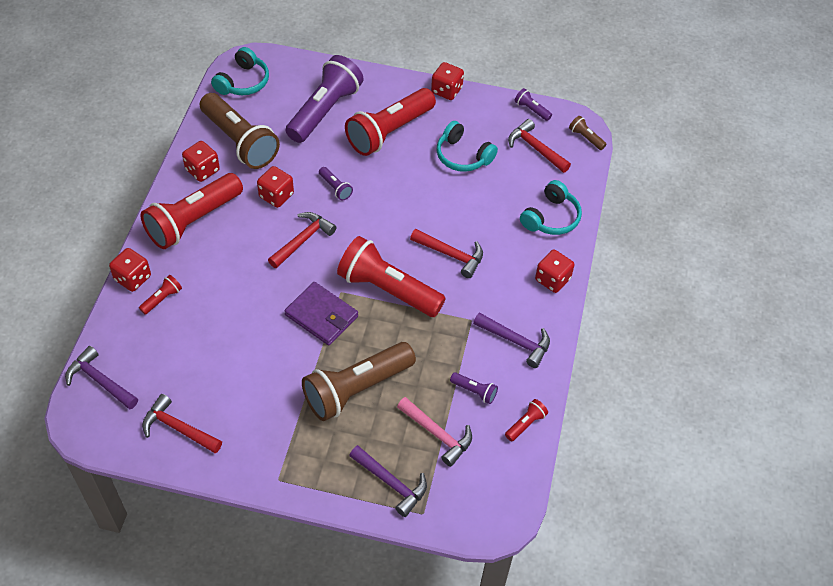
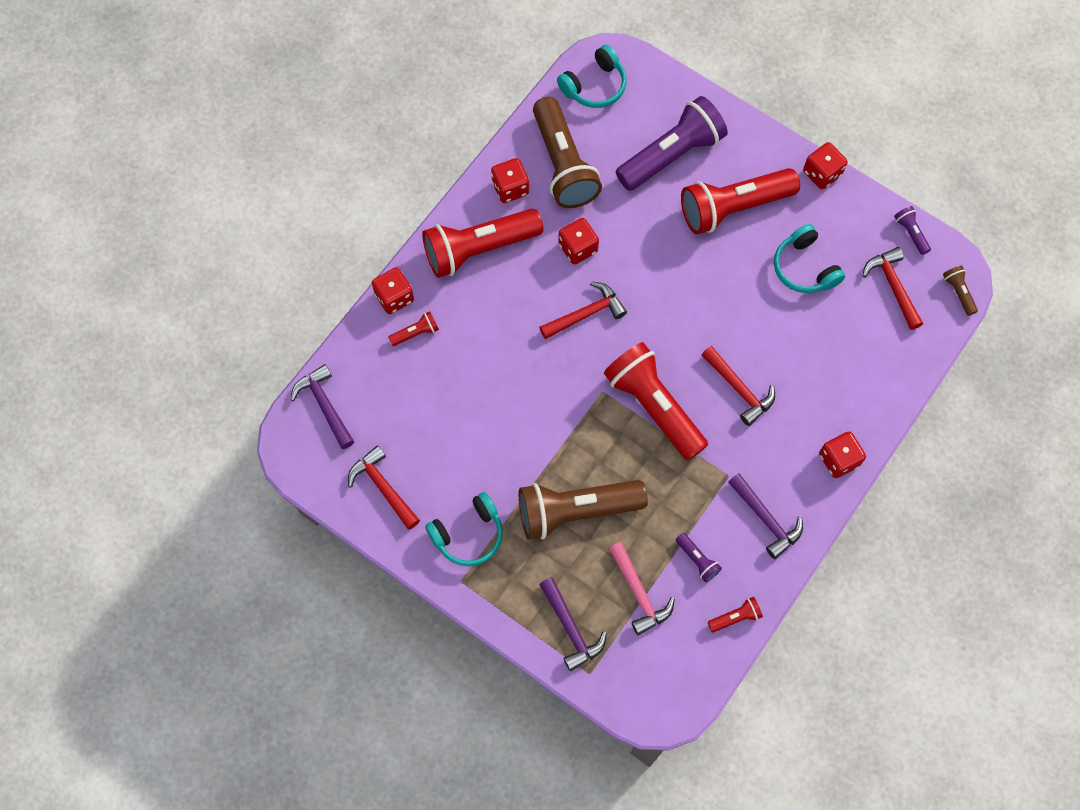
camera: 25 degrees right, 15 degrees up
purple wallet [284,282,358,346] -> none
purple flashlight [319,167,353,200] -> none
turquoise headphones [520,180,582,235] -> turquoise headphones moved to [425,492,503,566]

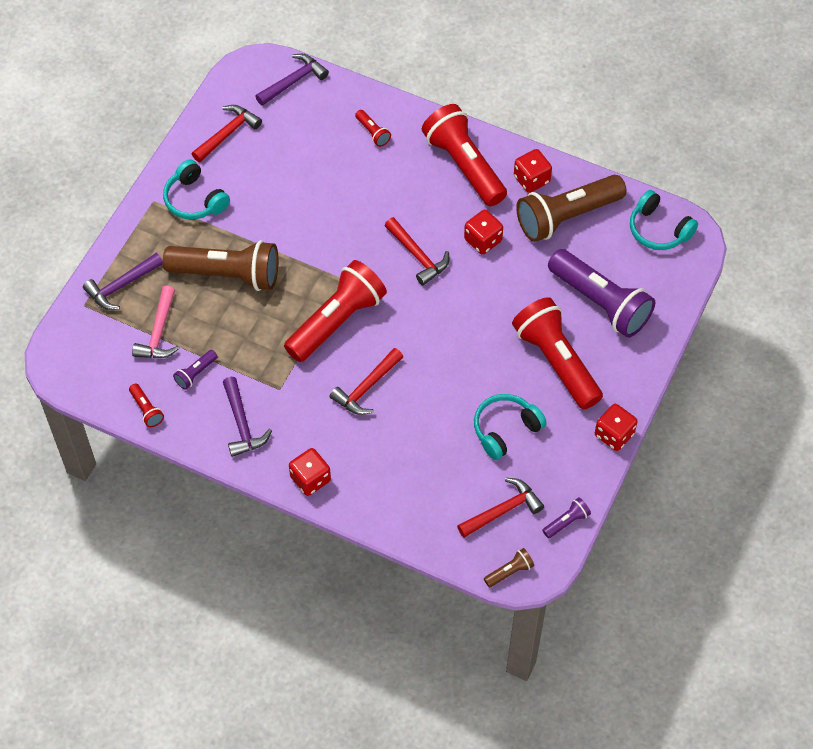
camera: 80 degrees right, 10 degrees down
red dice [372,267,414,314] -> none
brown flashlight [519,480,648,540] -> brown flashlight turned 120 degrees clockwise [163,240,278,291]
pink hammer [609,542,675,635] -> pink hammer turned 45 degrees counterclockwise [132,286,179,358]
purple hammer [728,473,803,559] -> purple hammer turned 60 degrees counterclockwise [223,377,272,457]

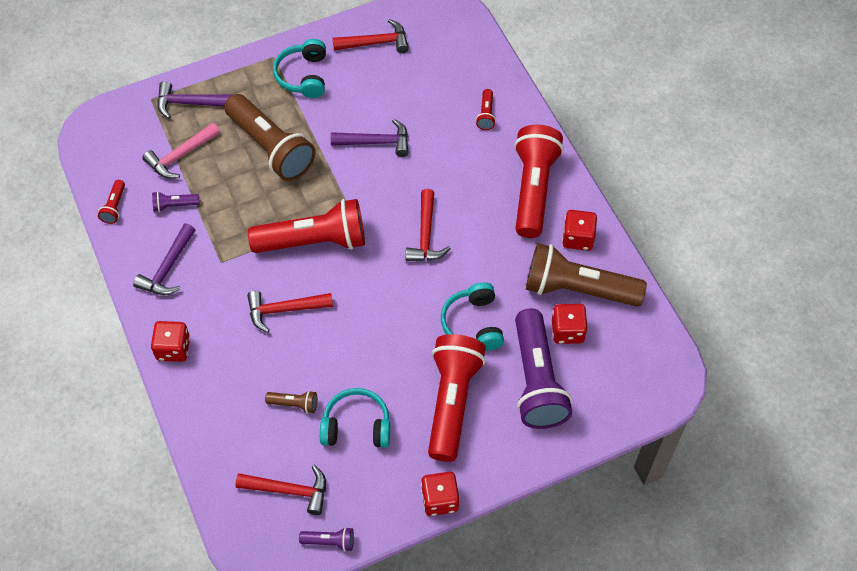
camera: 40 degrees right, 0 degrees up
purple hammer [255,54,329,106] -> purple hammer moved to [331,119,409,157]
red dice [464,210,503,255] -> red dice moved to [552,304,588,344]
brown flashlight [484,548,534,587] -> brown flashlight moved to [265,391,317,413]
turquoise headphones [630,190,698,250] -> turquoise headphones moved to [441,282,504,351]

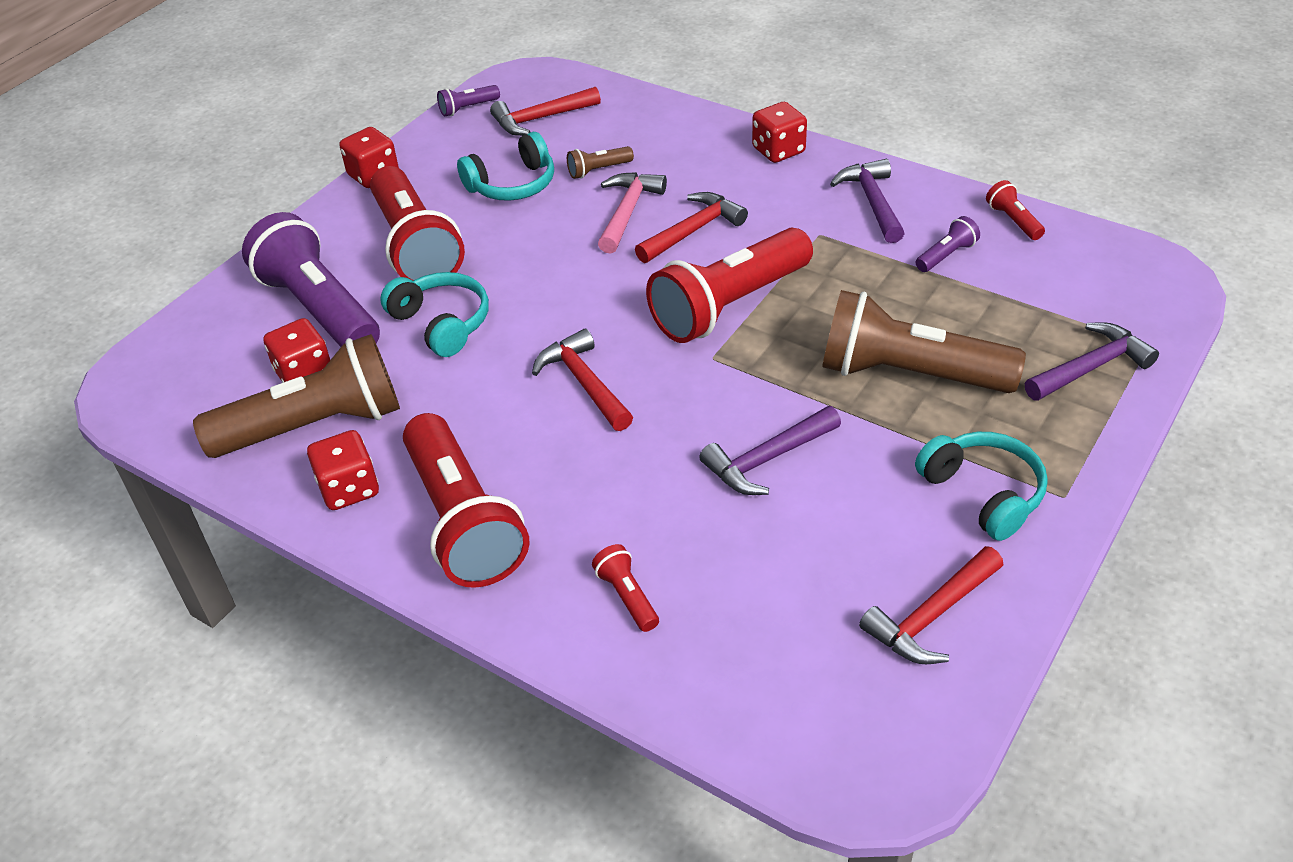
camera: 150 degrees right, 15 degrees down
pink hammer [142,123,220,179] -> pink hammer moved to [598,172,667,253]

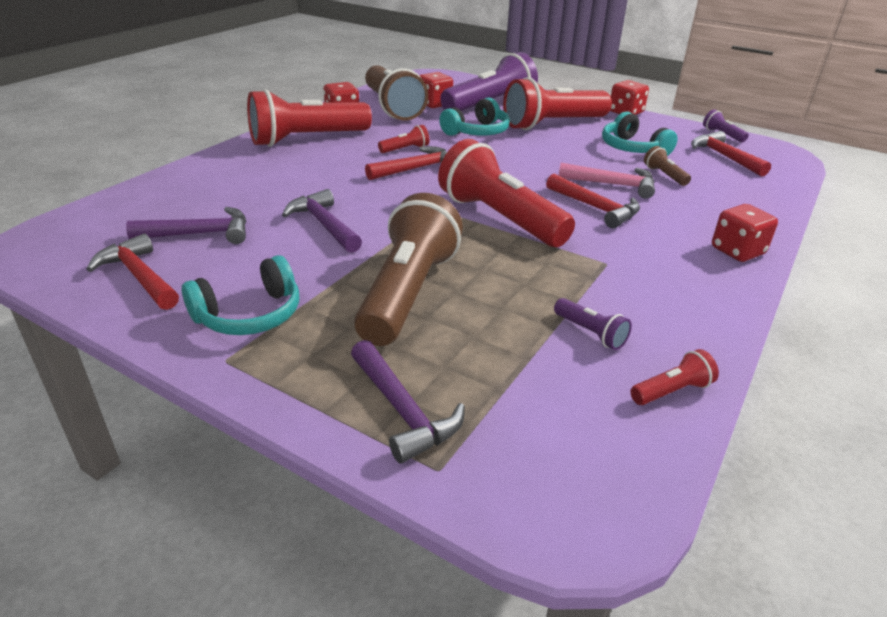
camera: 85 degrees right, 10 degrees down
red flashlight [592,544,659,632] -> red flashlight moved to [378,125,429,153]
purple hammer [830,159,905,243] -> purple hammer moved to [126,207,247,244]

